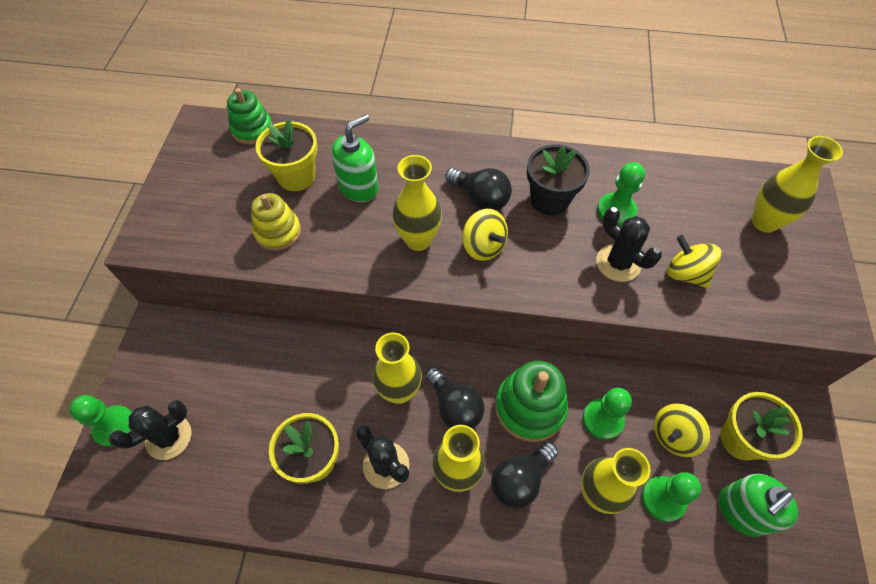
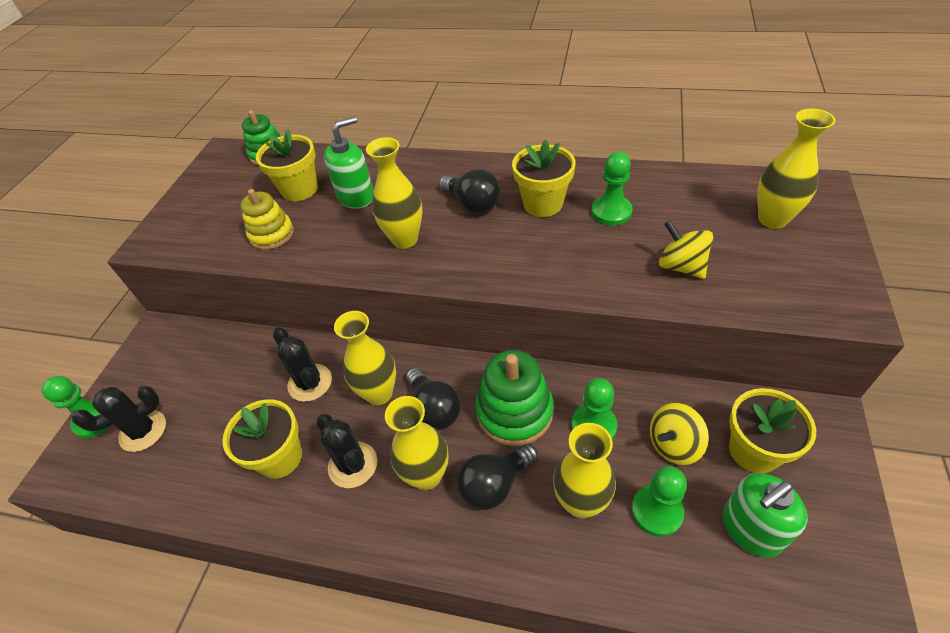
camera: 10 degrees right, 10 degrees down
yellow spinning top [462,209,508,261] -> none
black flower pot [527,144,590,215] -> yellow flower pot [512,140,576,217]
black cactus [596,207,662,282] -> black cactus moved to [273,327,332,402]

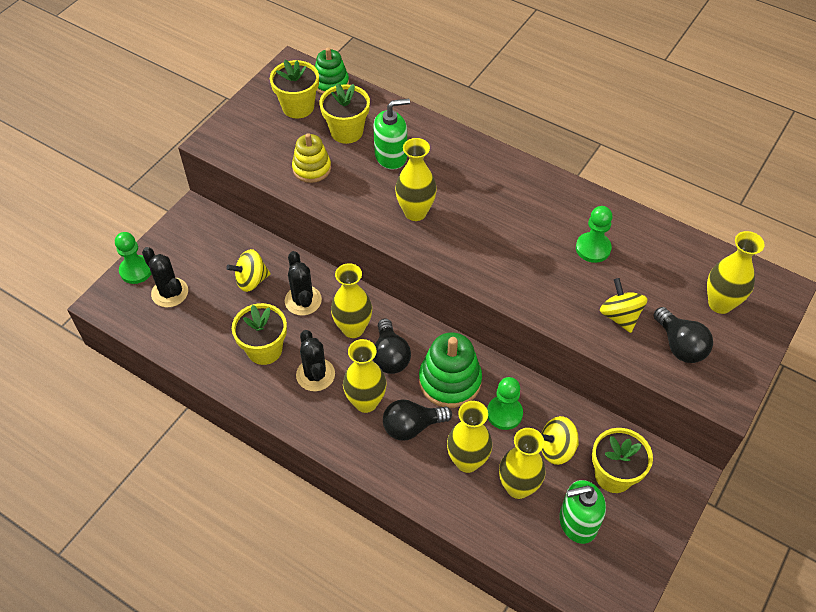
camera: 15 degrees right, 5 degrees up
black cactus [72,386,166,452] -> black cactus turned 60 degrees clockwise [142,247,188,308]
black light bulb [439,169,500,213] -> black light bulb moved to [654,307,713,363]
yellow flower pot [512,140,576,217] -> yellow flower pot moved to [270,60,319,118]
green pawn [631,466,687,537] -> yellow vase [499,428,546,499]
none -> yellow spinning top [226,249,271,292]

